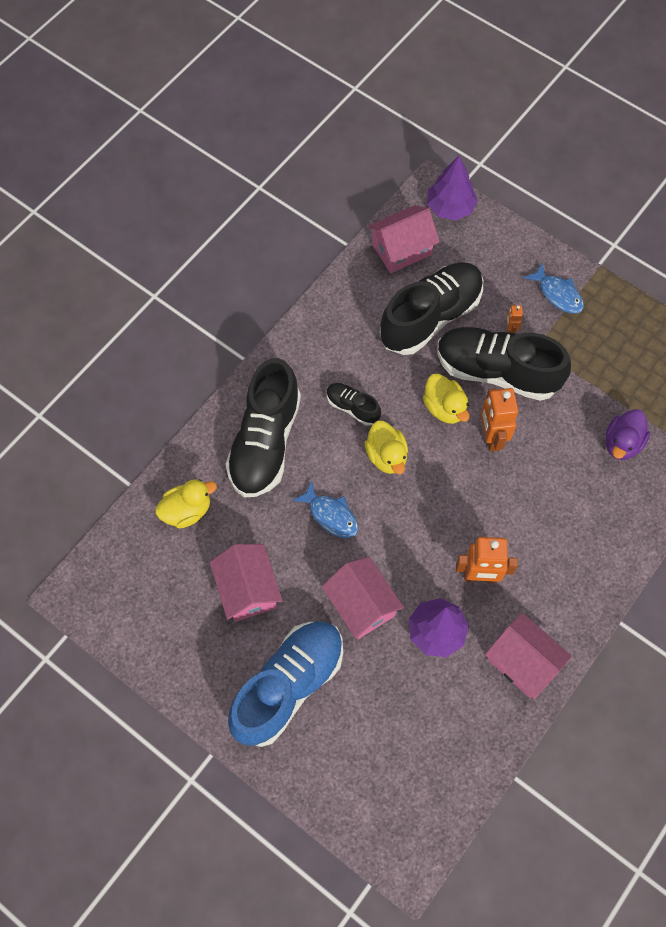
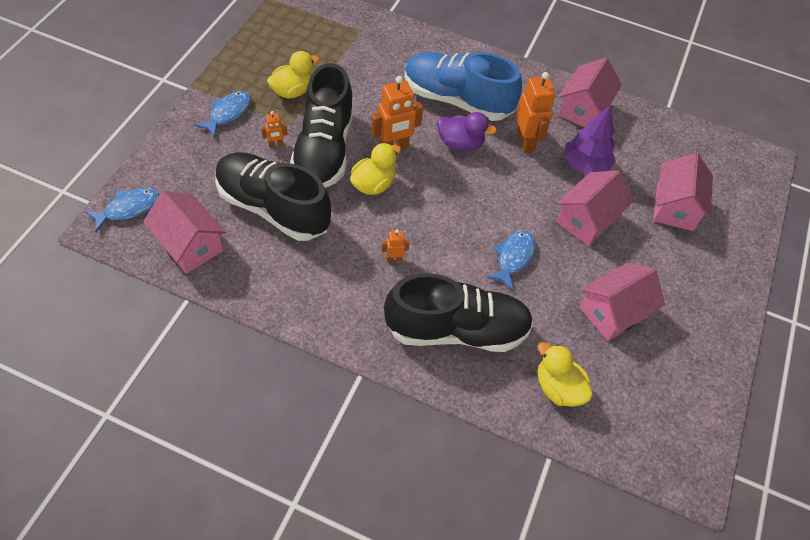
camera: 110 degrees left, 10 degrees down
blue shoe [228,622,343,747] -> blue shoe moved to [404,52,522,121]
black shoe [327,383,381,426] -> orange robot [381,229,409,262]
yellow duck [364,420,408,474] -> yellow duck moved to [267,51,320,98]
purple tree [427,156,477,221] -> blue fish [85,188,159,232]
purple duck [606,409,650,460] -> purple duck moved to [437,112,497,151]
none -> pink house [653,153,713,231]

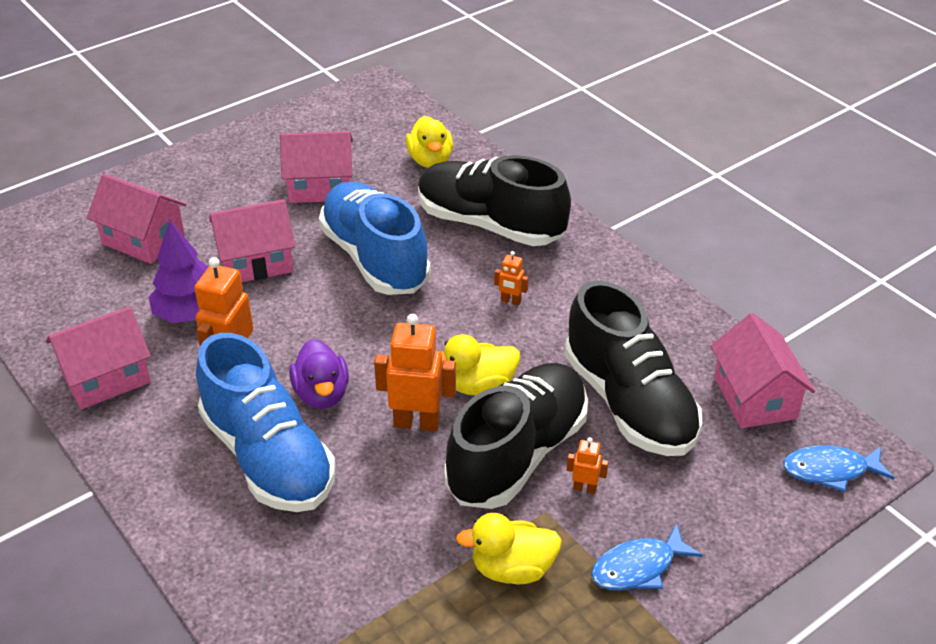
camera: 145 degrees left, 15 degrees down
purple duck [437,112,497,151] -> purple duck turned 150 degrees counterclockwise [289,339,349,409]
blue fish [487,230,535,290] -> blue shoe [319,182,431,295]
pink house [653,153,713,231] -> pink house turned 75 degrees clockwise [87,174,187,264]

